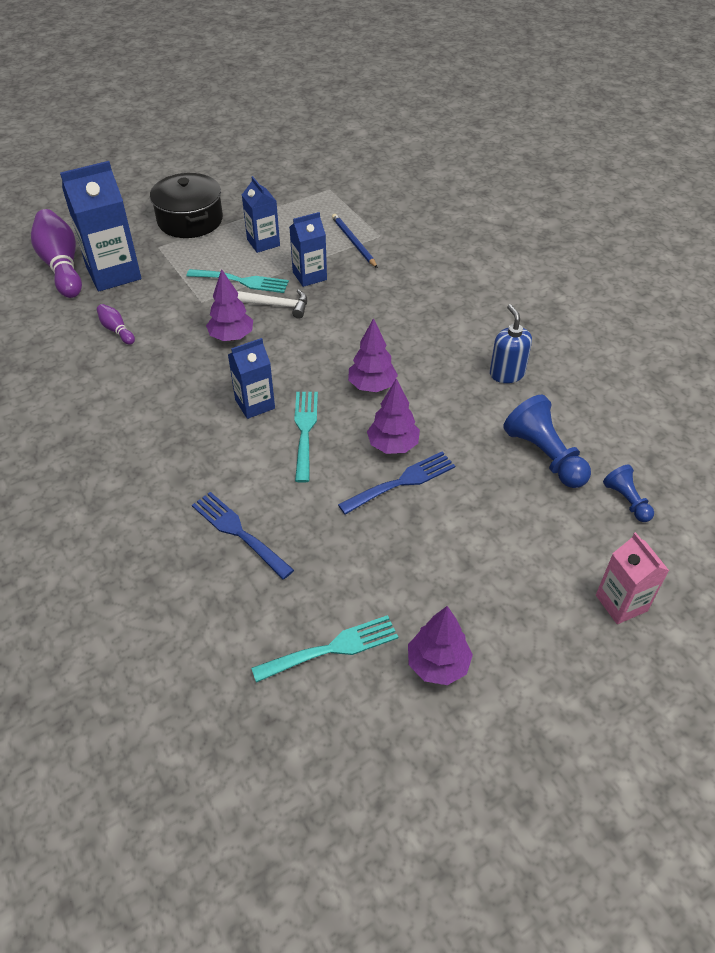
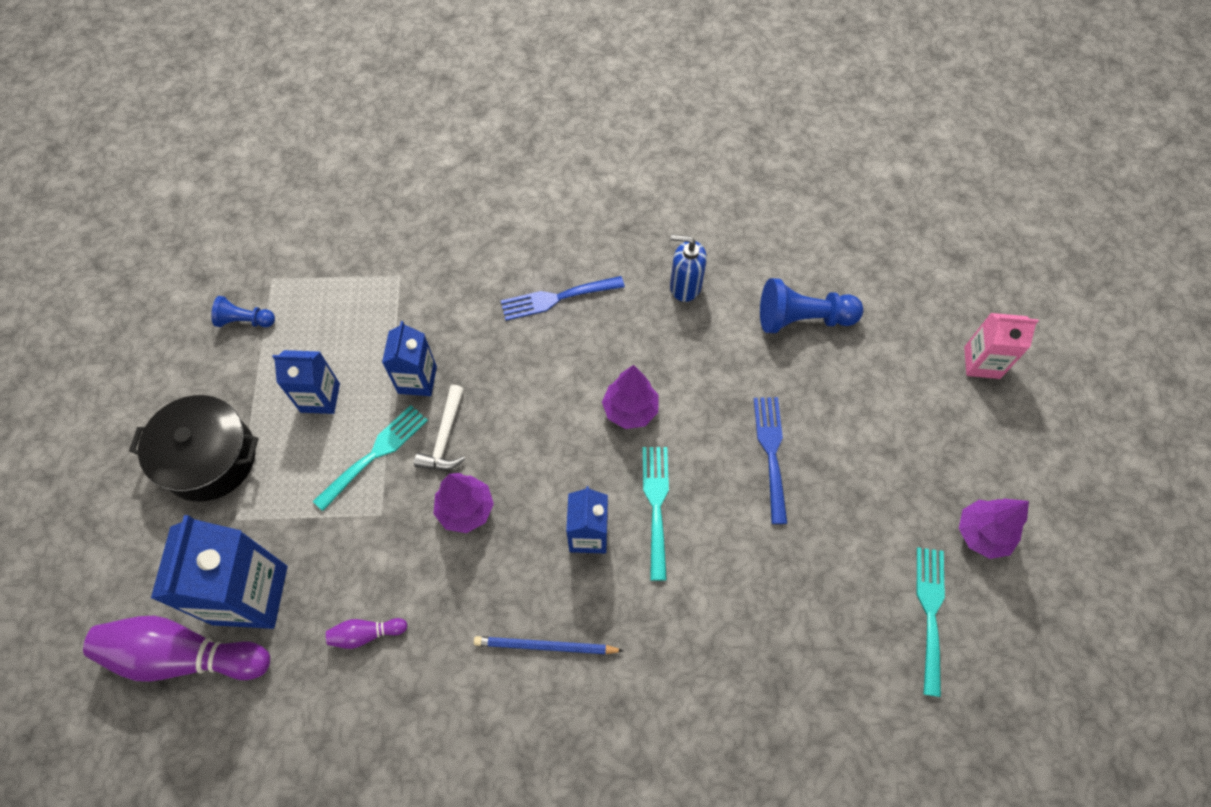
camera: 60 degrees left, 15 degrees up
blue fork [192,492,294,580] -> blue fork moved to [501,276,625,321]
white hammer [238,289,307,319] -> white hammer turned 150 degrees clockwise [414,385,465,470]
turquoise fork [294,392,318,483] -> turquoise fork turned 60 degrees clockwise [643,447,669,581]
blue pencil [332,214,378,268] -> blue pencil moved to [474,636,624,654]
purple tree [367,378,420,454] -> none
blue pawn [603,465,654,522] -> blue pawn moved to [211,296,275,327]

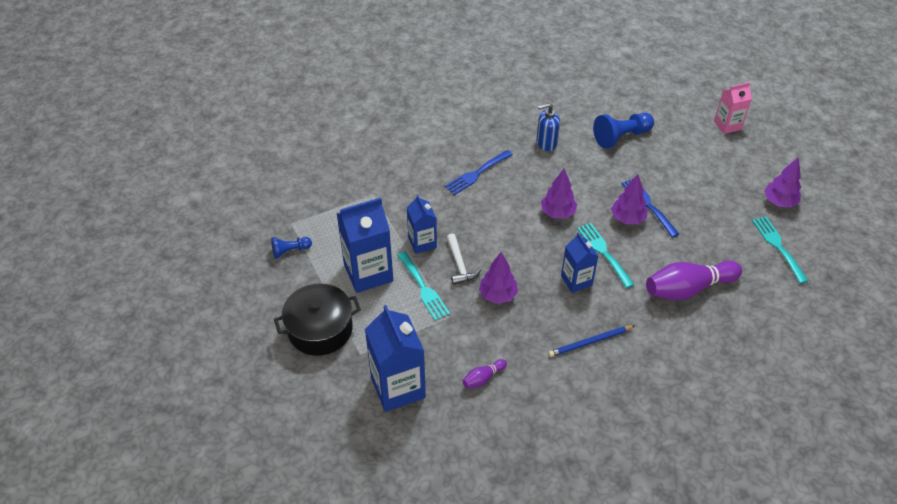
camera: 25 degrees left, 15 degrees down
purple bowling pin [83,616,270,682] -> purple bowling pin moved to [646,260,742,300]
blue carton [272,350,340,414] -> blue carton [336,197,393,293], size x1.68
turquoise fork [313,405,428,511] -> turquoise fork turned 135 degrees clockwise [397,251,450,321]
none -> purple tree [611,174,647,224]

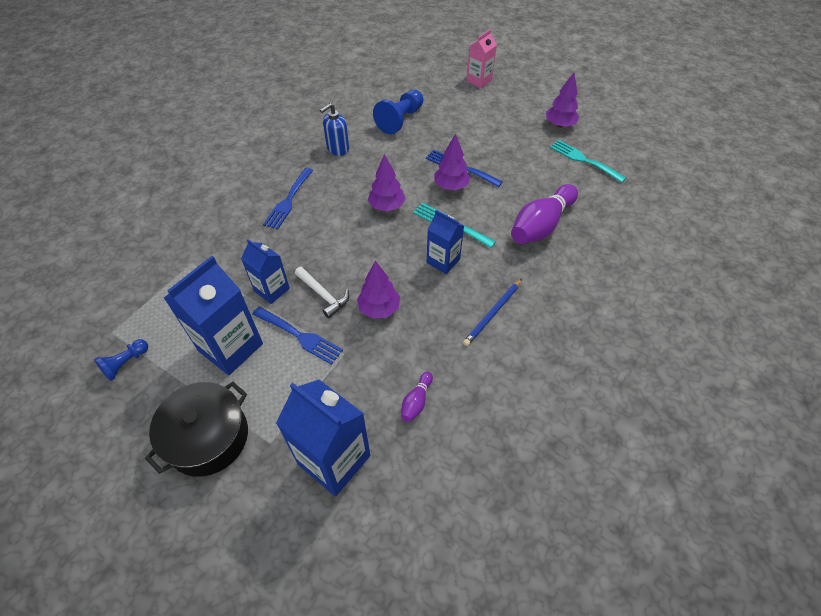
camera: 30 degrees left, 5 degrees up
turquoise fork [397,251,450,321] -> blue fork [252,307,343,365]

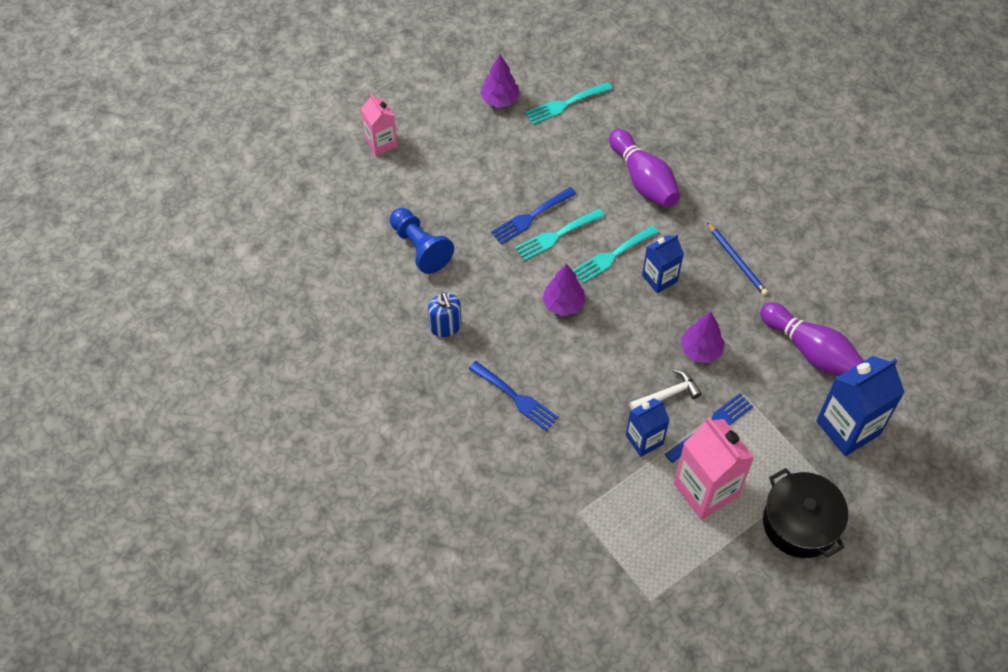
camera: 70 degrees left, 5 degrees up
blue pawn [94,339,148,381] -> none
blue carton [164,256,263,375] -> pink carton [674,417,755,520]
purple bowling pin [401,372,433,422] -> purple bowling pin [760,302,864,376], size x2.16
purple tree [434,134,470,190] -> turquoise fork [515,208,605,261]

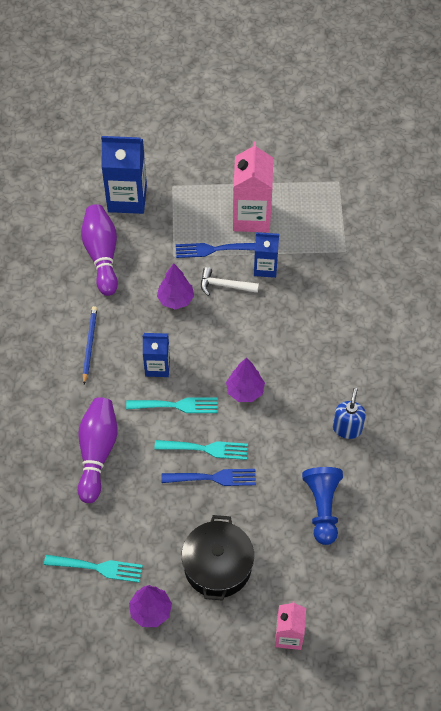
camera: 145 degrees left, 0 degrees up
blue fork [468,361,559,431] -> none
black pot [763,468,848,558] -> black pot moved to [181,515,254,601]

